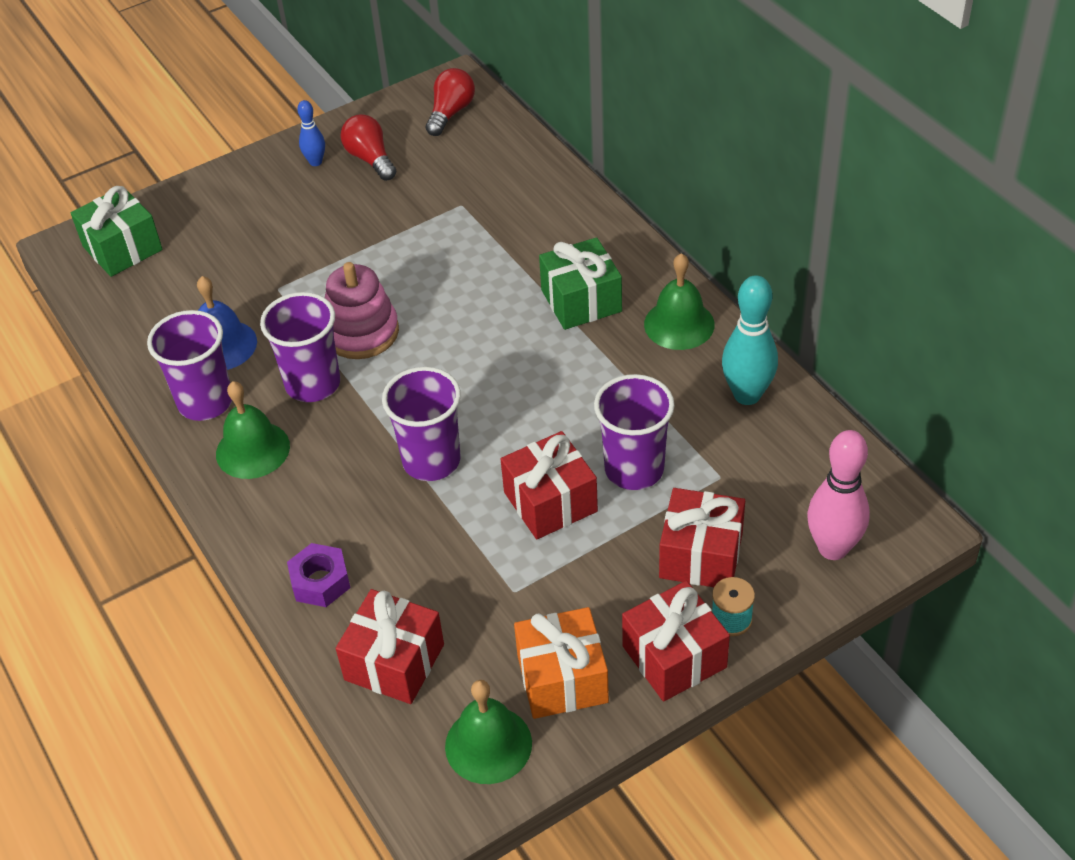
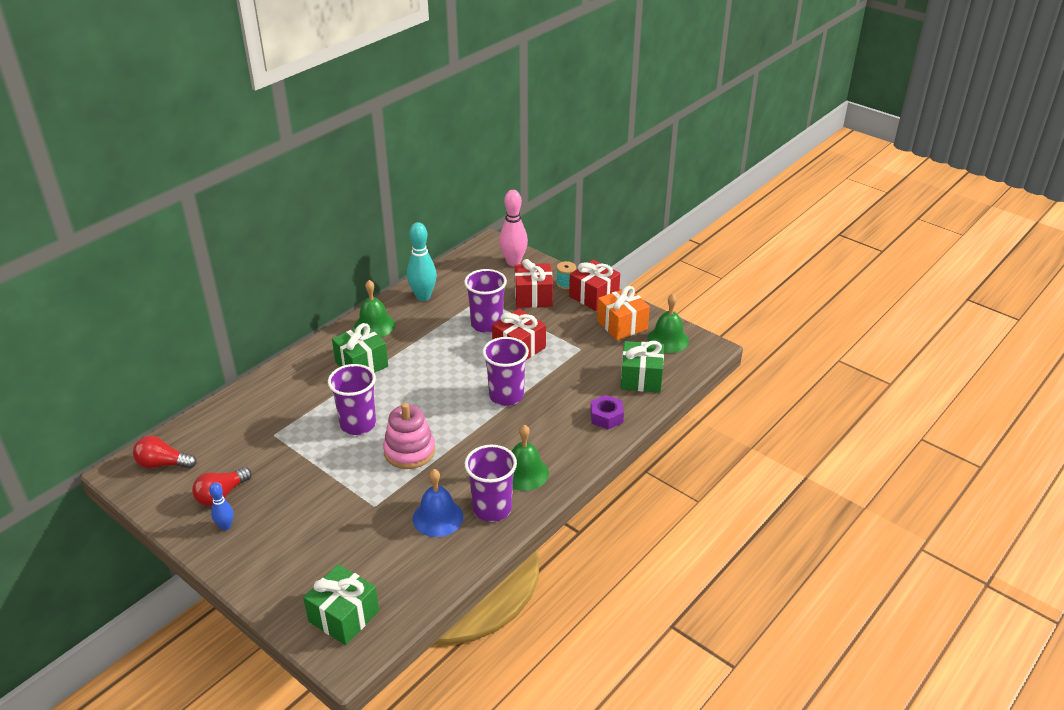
camera: 110 degrees left, 10 degrees down
purple cup [260,292,340,402] -> purple cup moved to [328,364,376,435]
red gift [336,589,444,704] -> green gift [621,341,664,393]

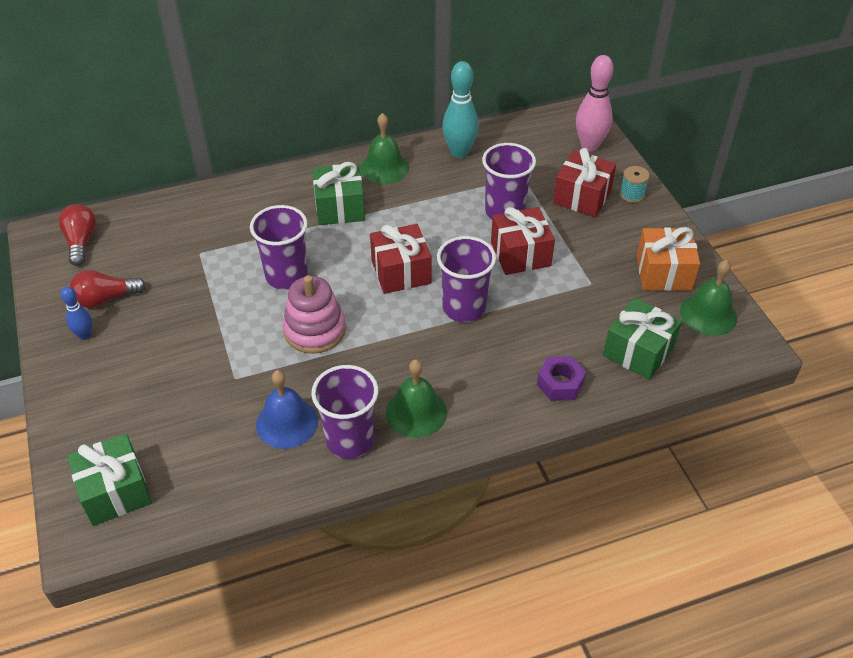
camera: 30 degrees right, 10 degrees up
red light bulb [133,436,197,469] -> red light bulb turned 45 degrees clockwise [59,204,97,266]
red gift [569,259,620,311] -> red gift moved to [370,224,432,294]

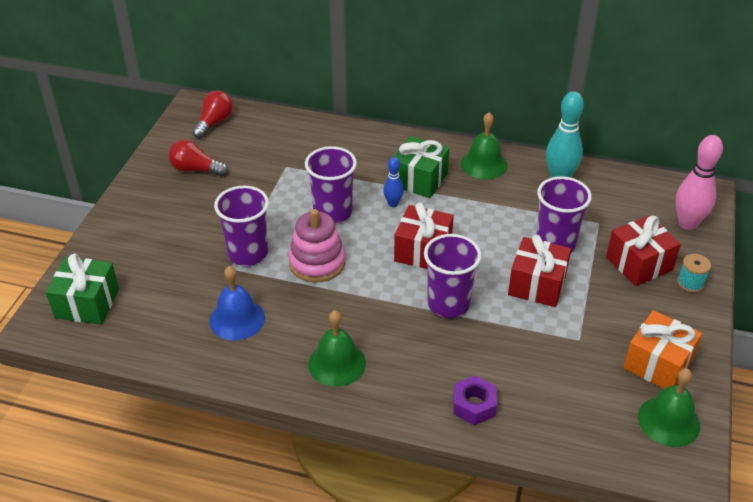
camera: 35 degrees right, 5 degrees down
blue bowling pin [61,287,92,340] -> blue bowling pin moved to [383,157,404,207]
purple cup [311,365,378,459] -> purple cup moved to [214,186,269,266]
green gift [603,298,682,380] -> none

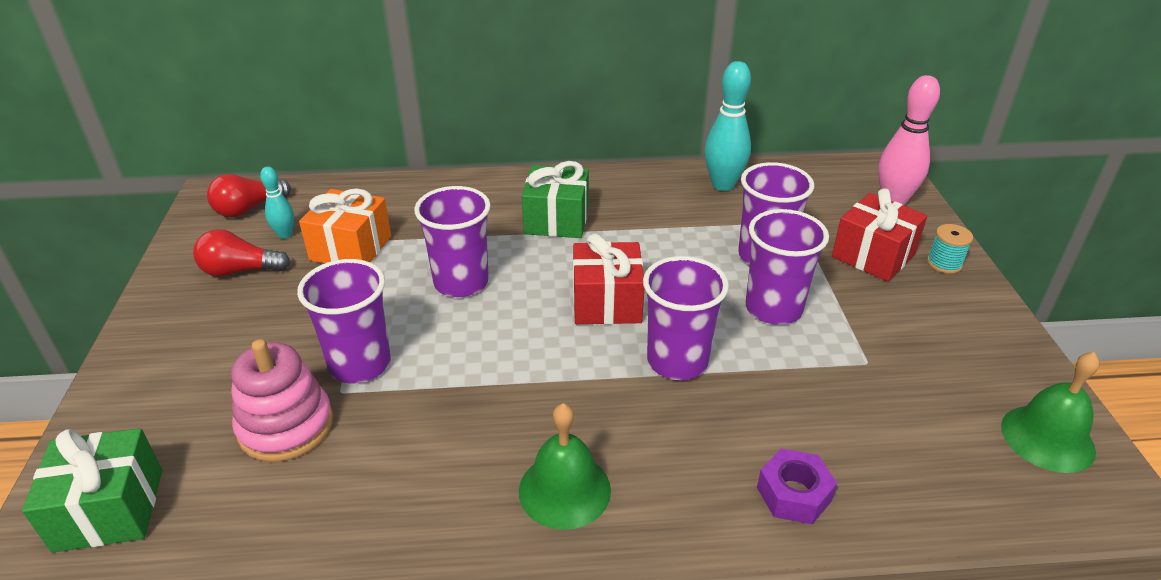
camera: 20 degrees left, 5 degrees down
red light bulb [192,91,233,138] -> red light bulb turned 135 degrees counterclockwise [207,174,291,217]
blue bell [209,266,265,340] -> none
pink stacking toy [288,209,346,283] -> pink stacking toy moved to [231,339,333,462]
blue bowling pin [383,157,404,207] -> none
green bell [461,112,508,179] -> none
red gift [508,235,571,307] -> purple cup [746,209,829,325]
orange gift [623,310,702,389] -> orange gift moved to [299,188,391,263]
none -> turquoise bowling pin [260,166,294,239]

